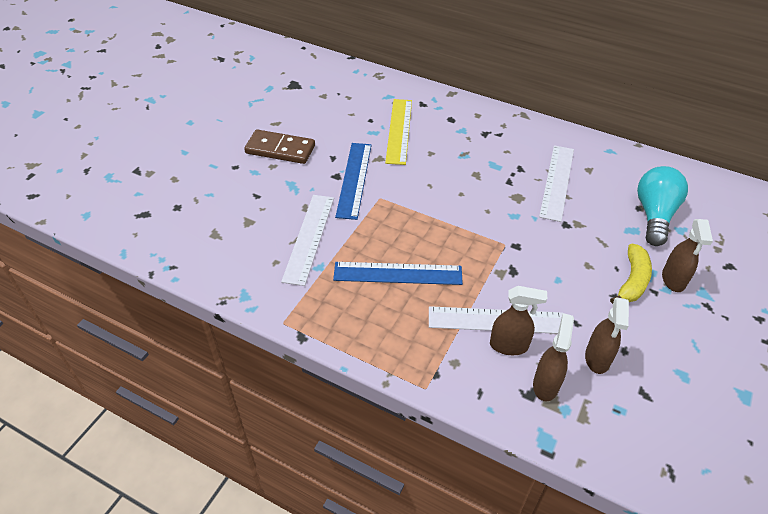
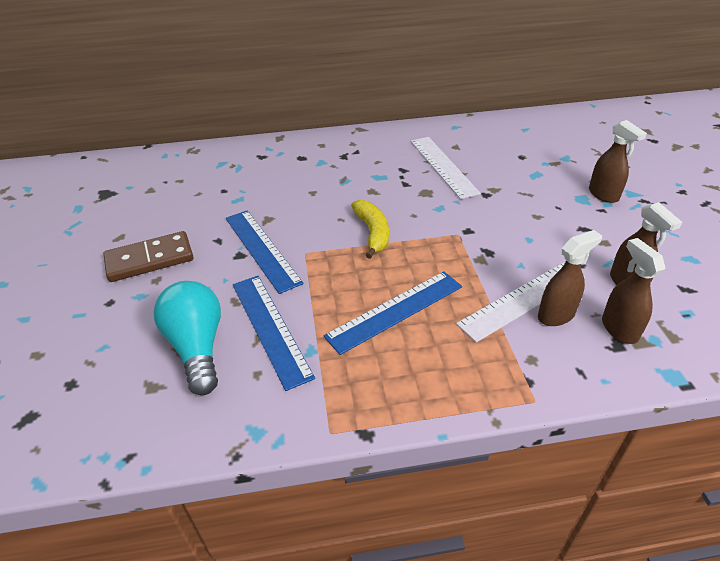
camera: 35 degrees left, 5 degrees down
white ruler [281,195,334,286] -> blue ruler [233,276,315,391]
yellow ruler [385,99,412,165] -> none
yellow banana [610,244,652,304] -> yellow banana moved to [351,200,389,259]
turquoise light bulb [637,166,688,246] -> turquoise light bulb moved to [153,281,221,395]

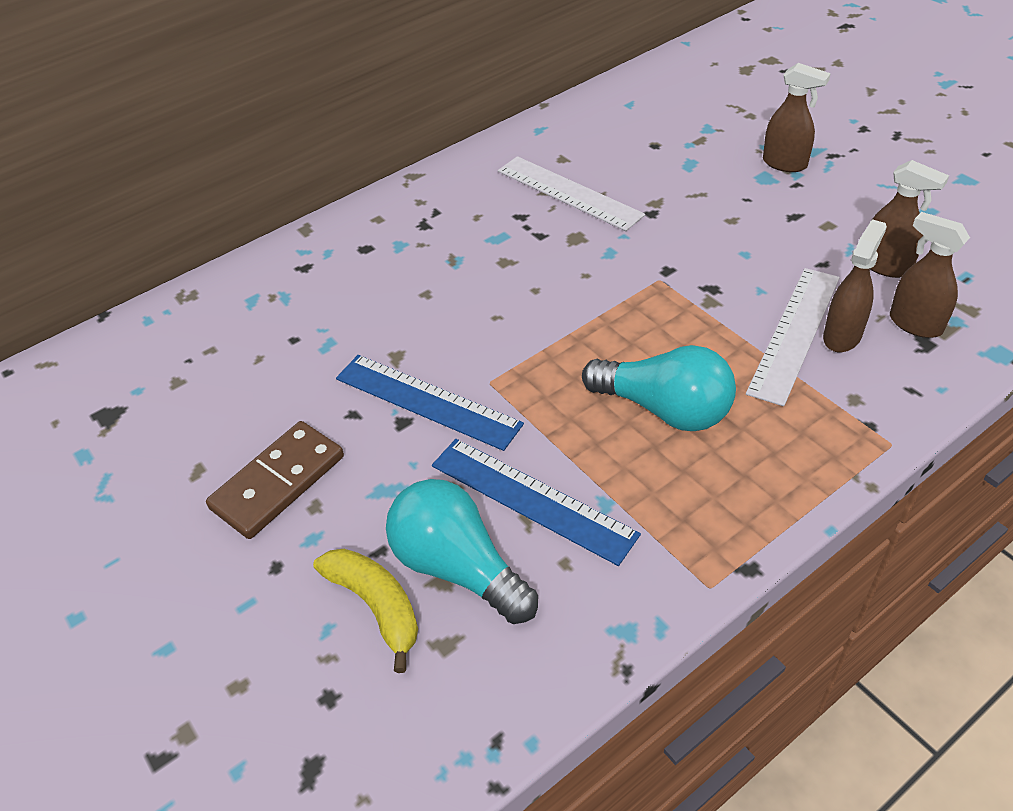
camera: 25 degrees left, 5 degrees up
blue ruler [323,271,462,355] -> turquoise light bulb [582,345,736,431]
yellow banana [351,200,389,259] -> yellow banana moved to [313,549,418,673]

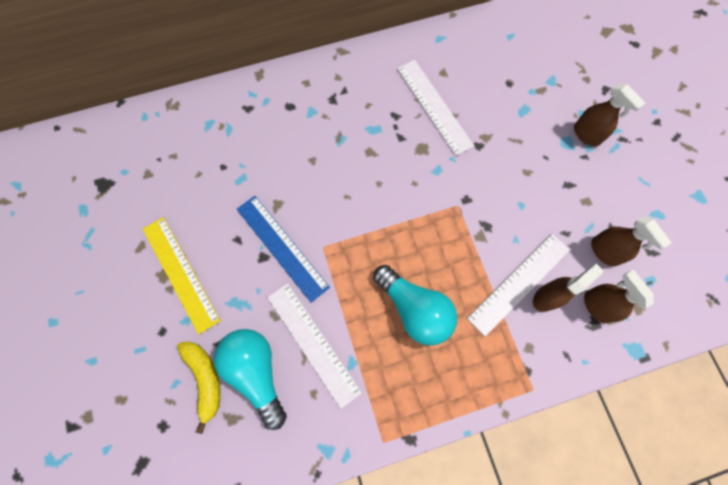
camera: 15 degrees right, 25 degrees up
brown domino [206,421,344,539] -> yellow ruler [143,217,221,334]
blue ruler [432,439,641,566] -> white ruler [267,283,362,409]

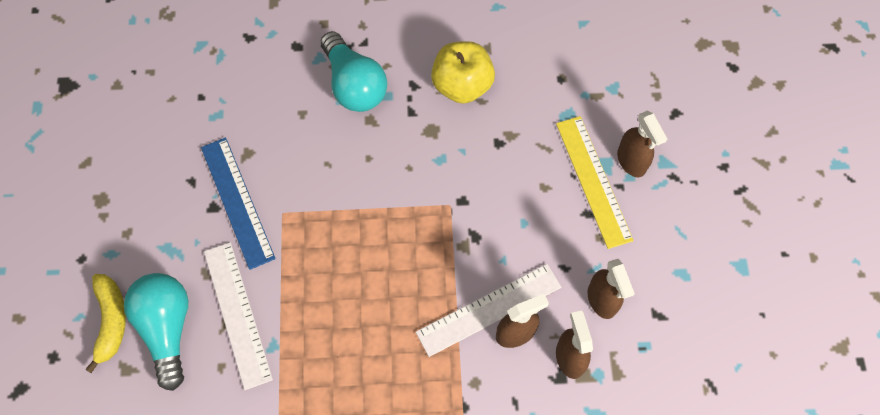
camera: 15 degrees right, 5 degrees down
yellow ruler [143,217,221,334] -> yellow ruler moved to [556,116,634,249]
turquoise light bulb [373,265,457,346] -> turquoise light bulb moved to [320,31,387,112]
white ruler [397,60,474,156] -> yellow apple [431,41,495,104]

